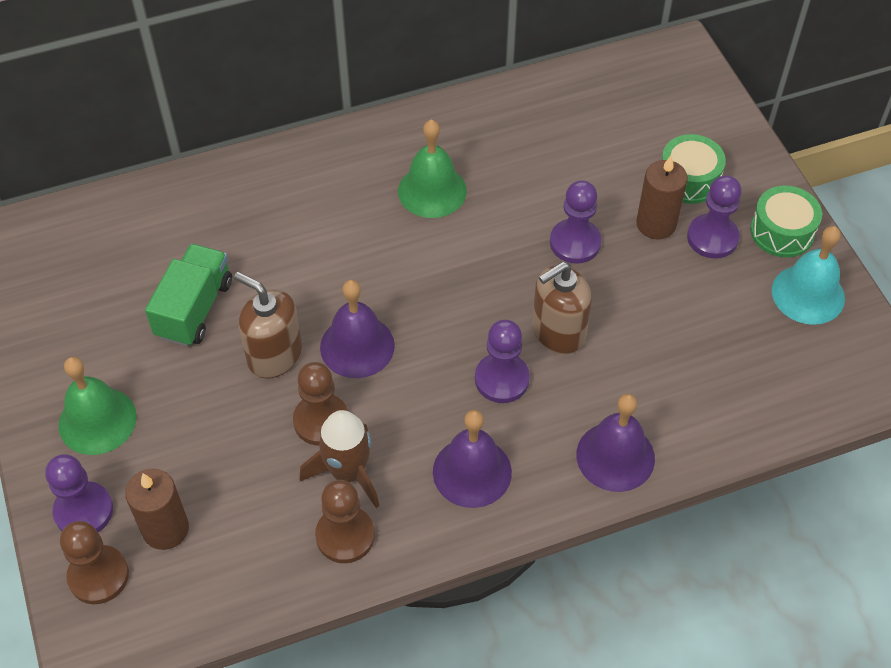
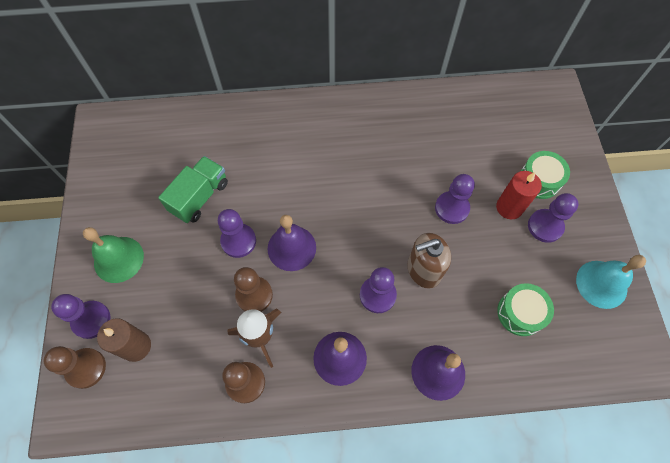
camera: 15 degrees right, 10 degrees up
brown soap dispenser [234,272,302,378] -> purple pawn [218,209,256,258]
green bell [398,119,467,218] -> none
brown candle [636,156,688,239] -> red candle [496,171,542,219]
green drum [750,186,822,257] -> green drum moved to [497,283,554,336]

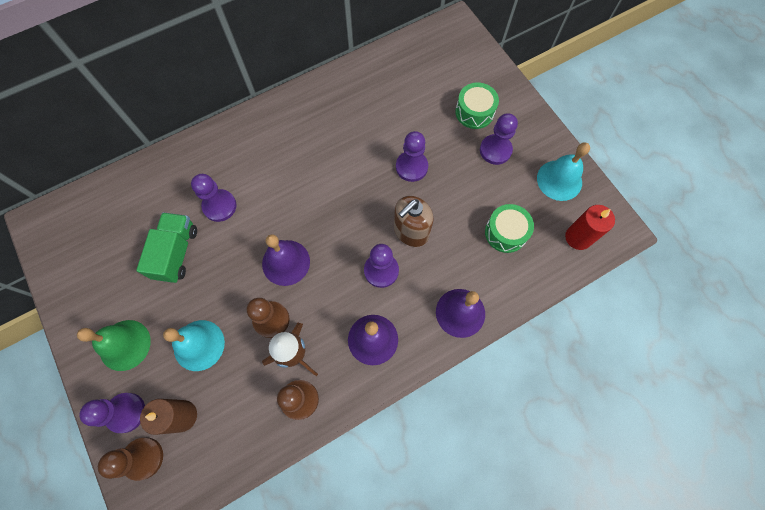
camera: 25 degrees left, 5 degrees up
purple pawn [218,209,256,258] -> purple pawn moved to [191,174,237,222]
red candle [496,171,542,219] -> red candle moved to [565,205,615,250]
none -> turquoise bell [163,320,225,371]

